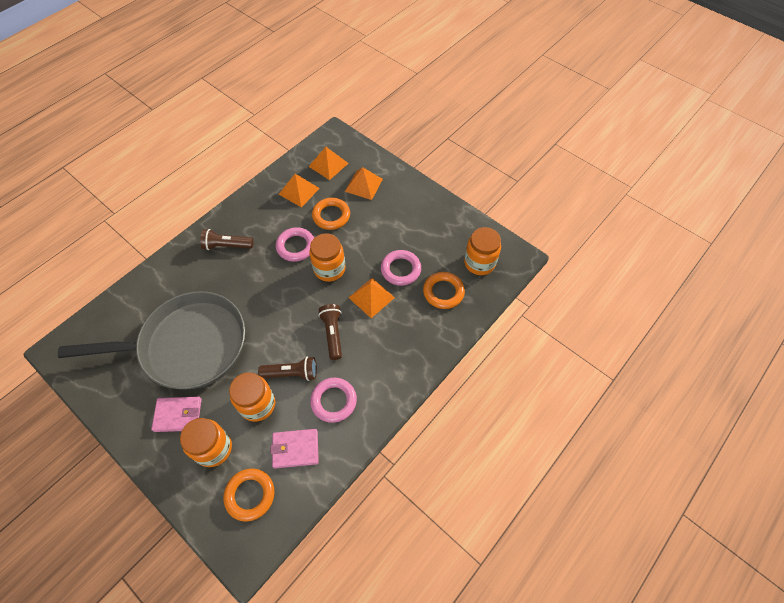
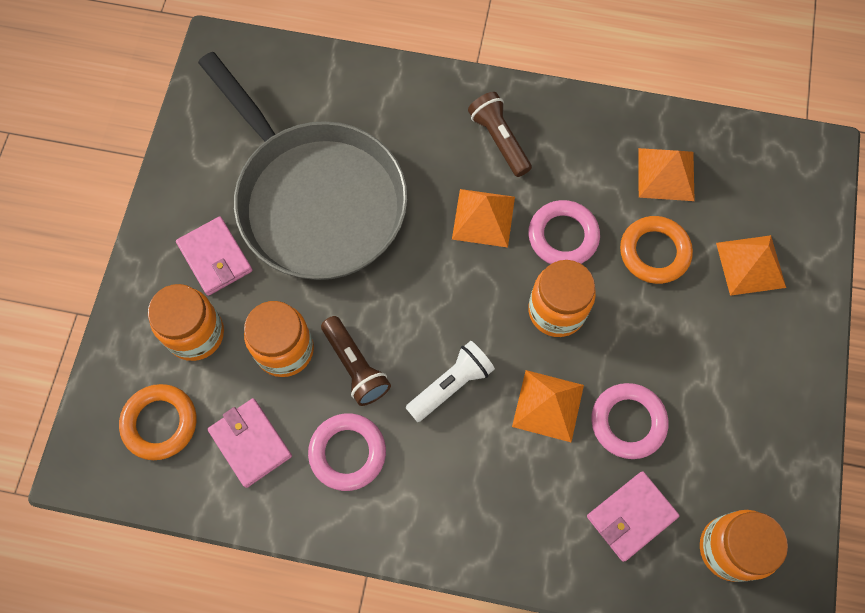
camera: 60 degrees right, 10 degrees up
orange pyramid [308,147,349,180] -> orange pyramid moved to [452,189,515,248]
brown flashlight [318,304,342,360] -> white flashlight [405,341,495,422]
orange ring [423,272,465,309] -> pink wallet [587,471,679,562]

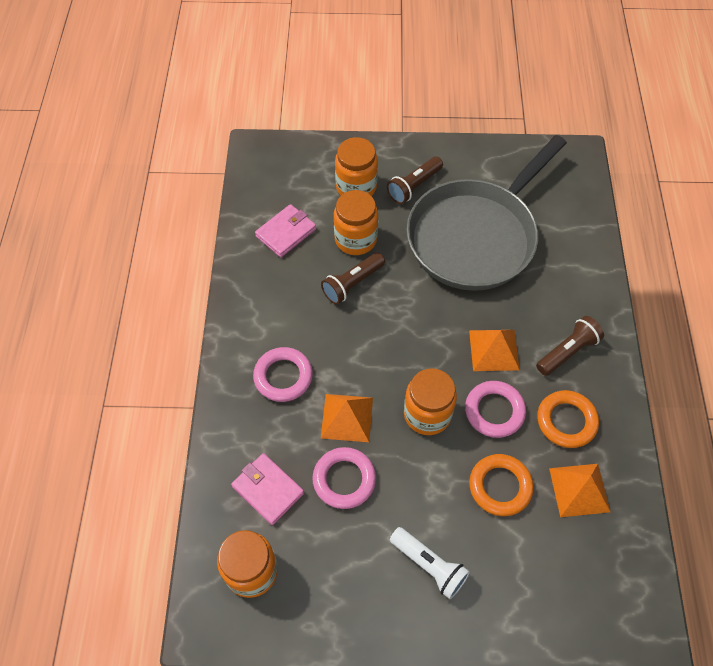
camera: 80 degrees right, 10 degrees down
orange ring [119,384,196,460] -> orange ring moved to [537,390,599,448]
pink wallet [176,216,252,296] -> brown flashlight [387,156,443,204]
pink ring [308,413,386,491] -> pink ring moved to [253,347,313,402]
white flashlight [405,341,495,422] -> white flashlight moved to [390,527,470,599]
orange pyramid [716,235,786,296] -> none

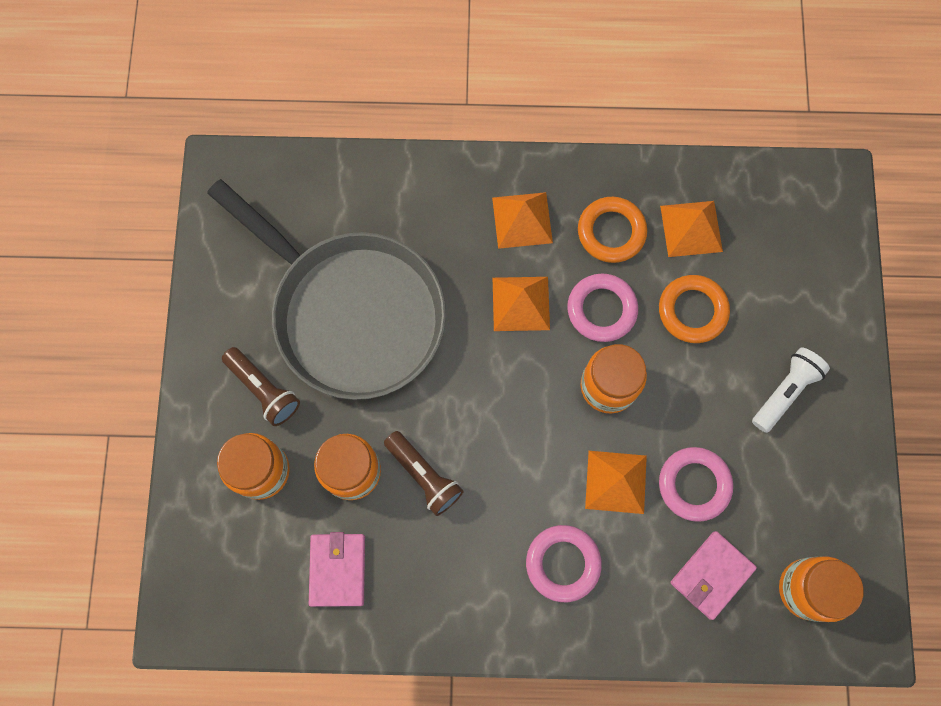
camera: 90 degrees left, 15 degrees up
pink wallet [255,204,316,257] -> pink wallet turned 45 degrees clockwise [309,532,365,607]
brown flashlight [536,316,604,376] -> orange pyramid [492,192,553,249]

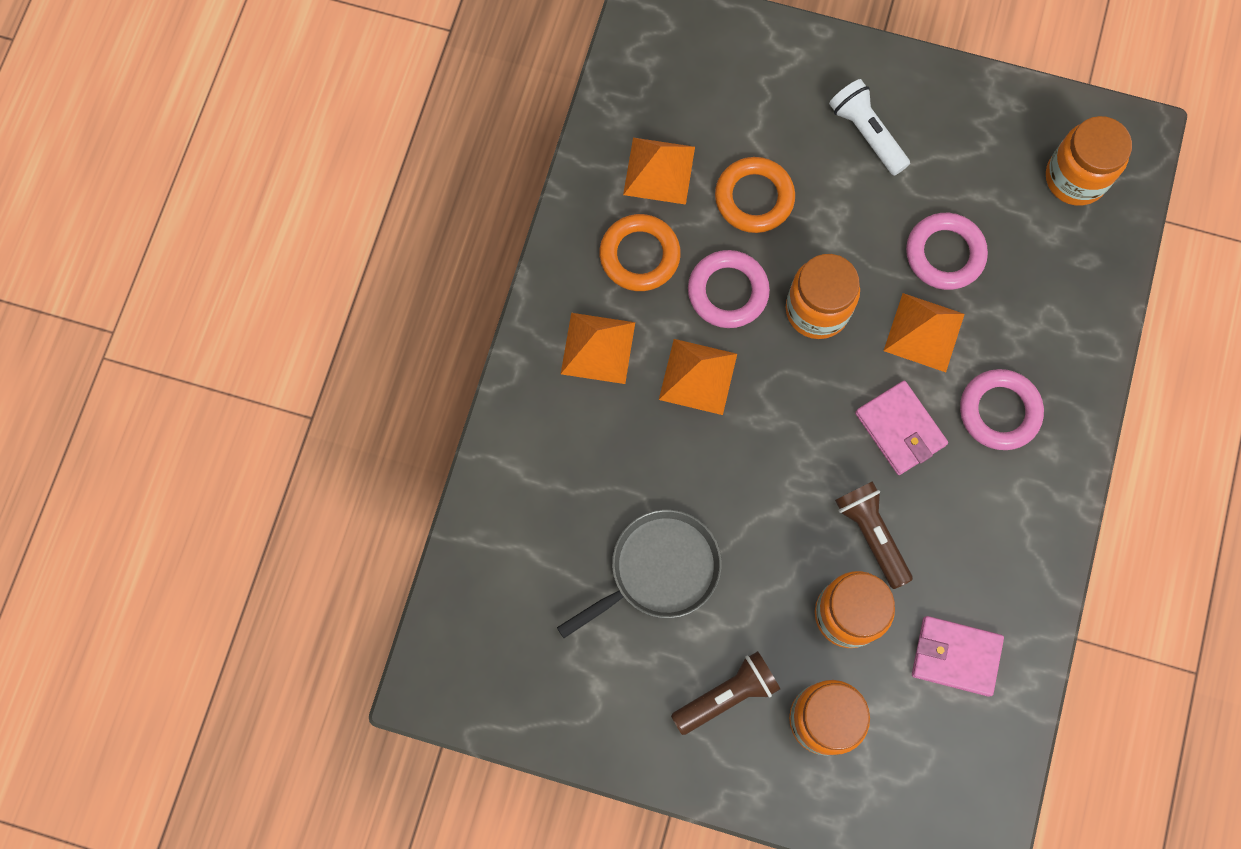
camera: 75 degrees left, 0 degrees up
grey pan [207,179,446,400] -> grey pan [557,509,722,638], size x0.53
brown flashlight [384,431,464,516] -> brown flashlight turned 90 degrees counterclockwise [835,481,913,589]
pink wallet [670,531,757,620] -> pink wallet moved to [855,381,948,475]

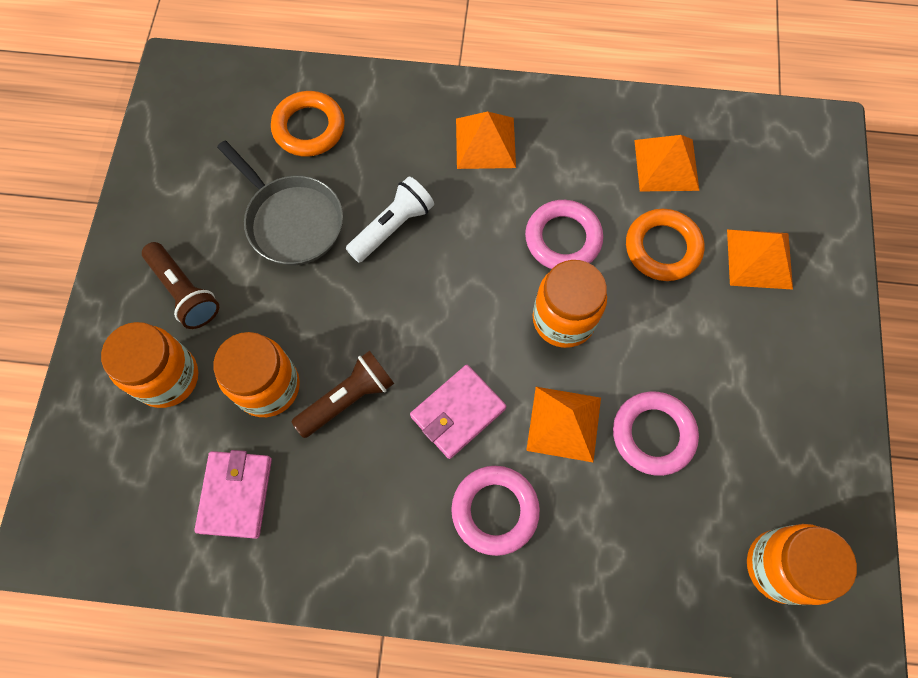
camera: 80 degrees right, 5 degrees down
orange ring [600,214,681,291] -> orange ring moved to [271,91,345,157]
orange pyramid [659,339,737,415] -> orange pyramid moved to [727,229,793,290]
white flashlight [829,79,910,176] -> white flashlight moved to [346,177,434,263]

